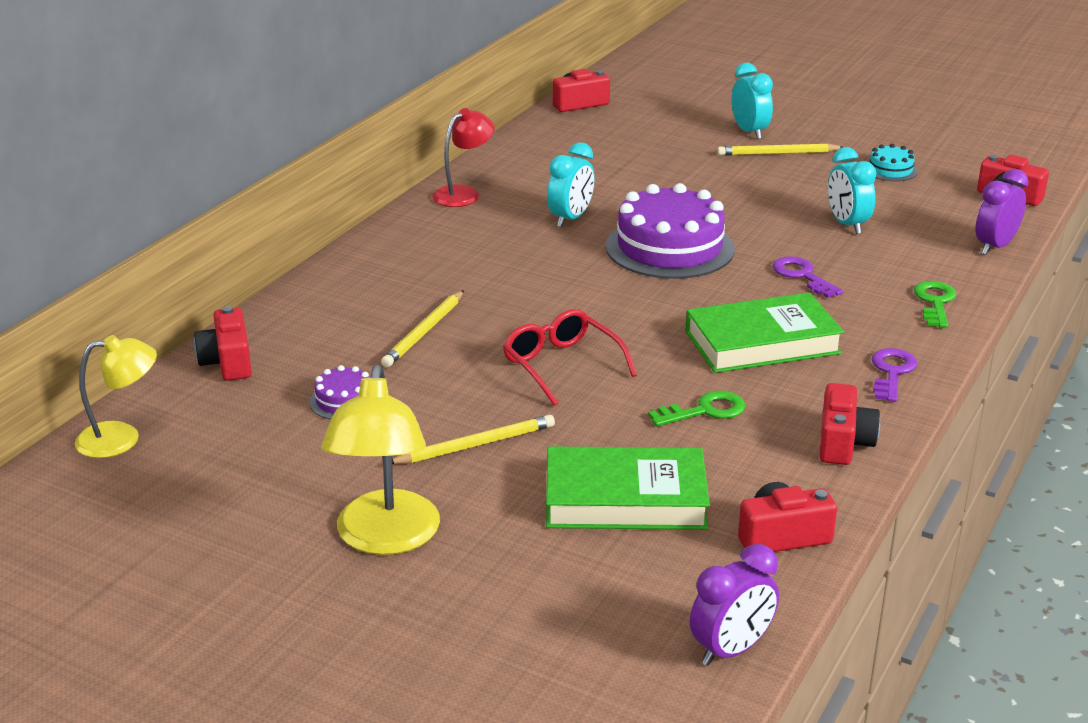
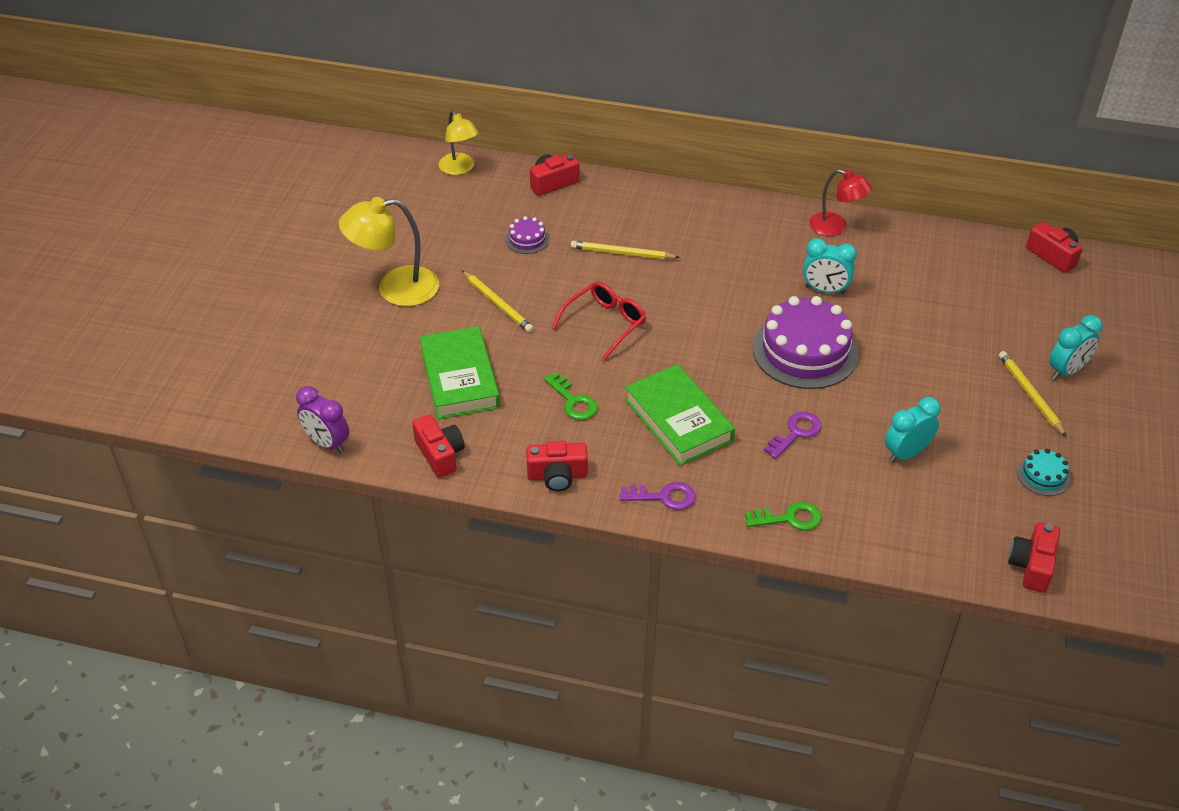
camera: 75 degrees right, 15 degrees up
purple clock [976,169,1028,255] -> none

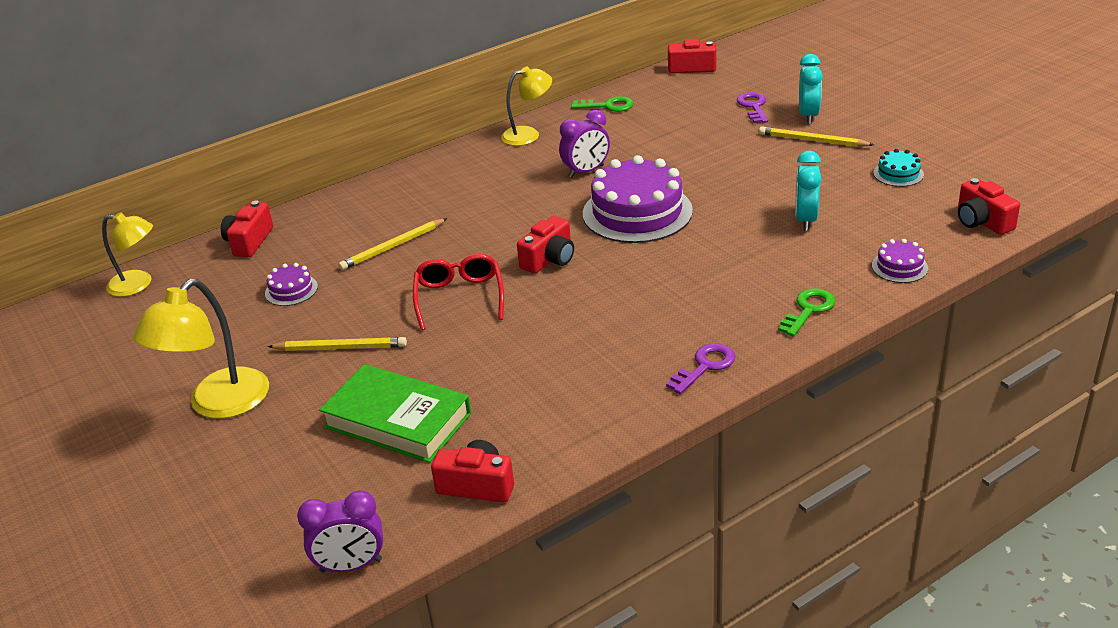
camera: 45 degrees left, 10 degrees down
red camera [526,441,588,491] -> red camera moved to [517,216,574,274]
green key [544,372,598,420] -> green key moved to [571,96,634,112]
green book [625,364,735,466] -> none
purple key [764,412,822,459] -> purple key moved to [737,92,768,123]
turquoise clock [803,238,857,294] -> purple clock [559,110,610,178]
red lamp [809,169,872,236] -> yellow lamp [501,66,552,146]
none -> purple cake [872,239,928,283]

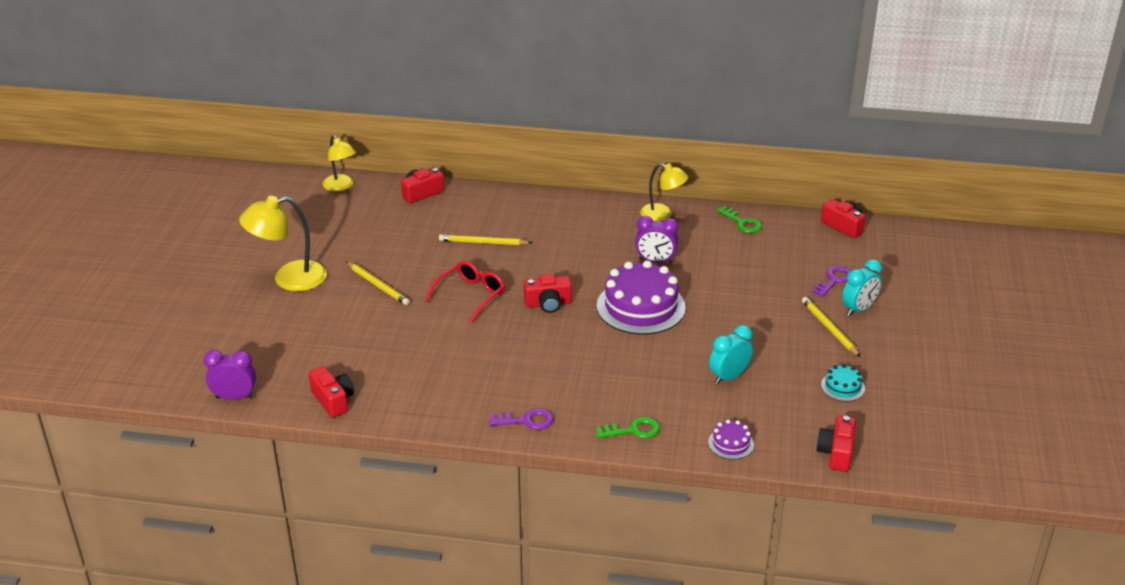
camera: 40 degrees right, 0 degrees up
purple cake [265,263,318,306] -> none
purple clock [297,490,383,573] -> purple clock turned 150 degrees clockwise [204,350,256,400]
green book [319,364,471,463] -> none

